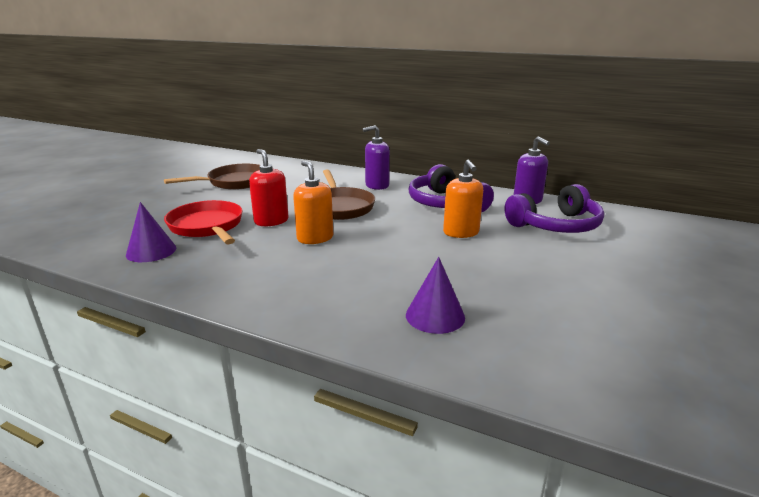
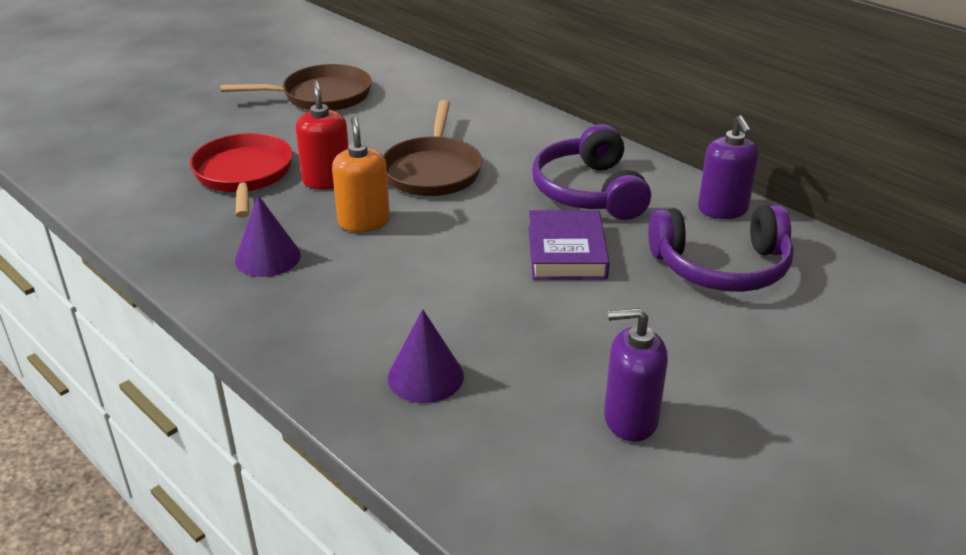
camera: 20 degrees right, 10 degrees up
purple cone [126,202,176,262] -> purple cone moved to [235,195,301,277]
purple soap dispenser [363,125,390,190] -> purple soap dispenser moved to [604,308,668,442]
orange soap dispenser [443,160,483,238] -> purple book [529,210,609,280]

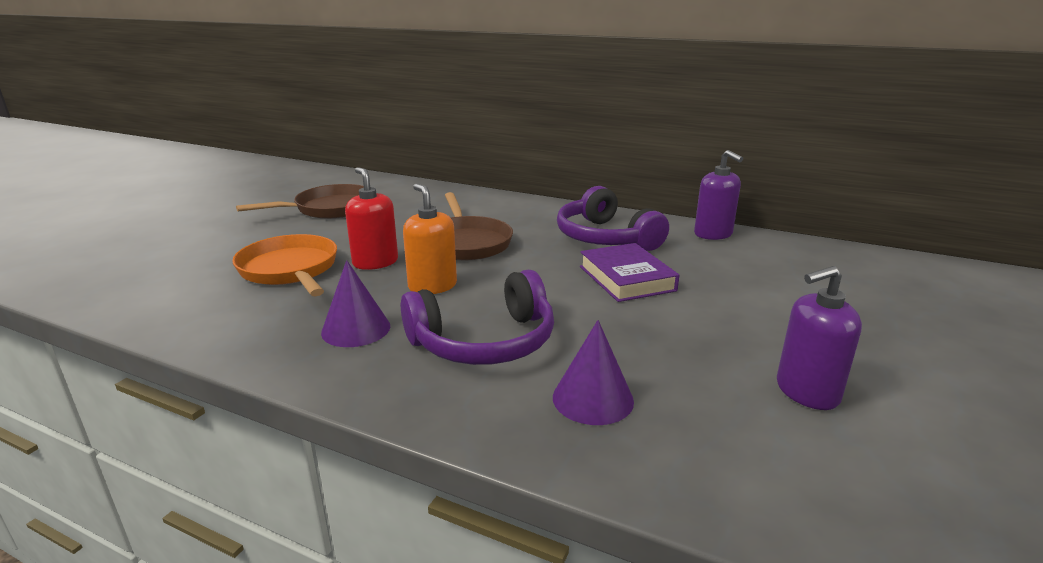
camera: 20 degrees left, 10 degrees down
red pan [190,133,293,218] -> orange pan [232,234,337,296]
purple headphones [648,205,794,292] -> purple headphones moved to [401,270,554,365]

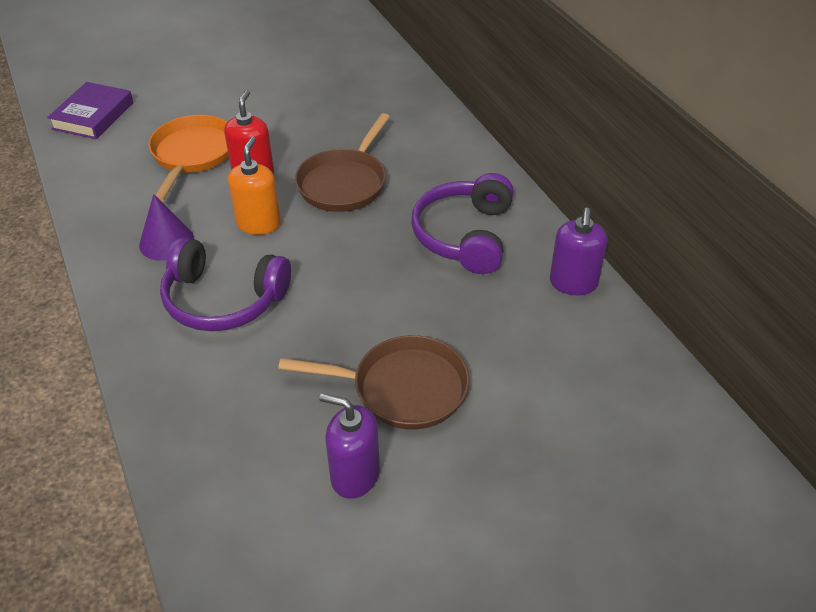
camera: 40 degrees right, 20 degrees up
brown pan [236,184,364,219] -> brown pan moved to [278,335,470,429]
purple cone [553,320,634,425] -> none
purple book [580,243,679,302] -> purple book moved to [47,82,134,139]

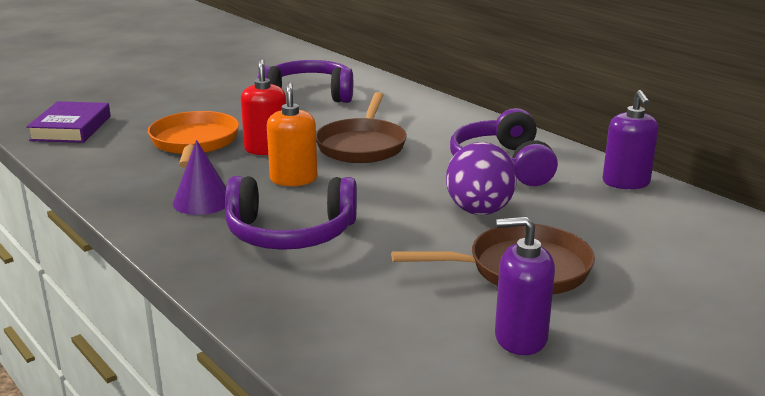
camera: 15 degrees left, 20 degrees down
none -> purple headphones [258,60,353,103]
none -> purple egg [446,142,517,215]

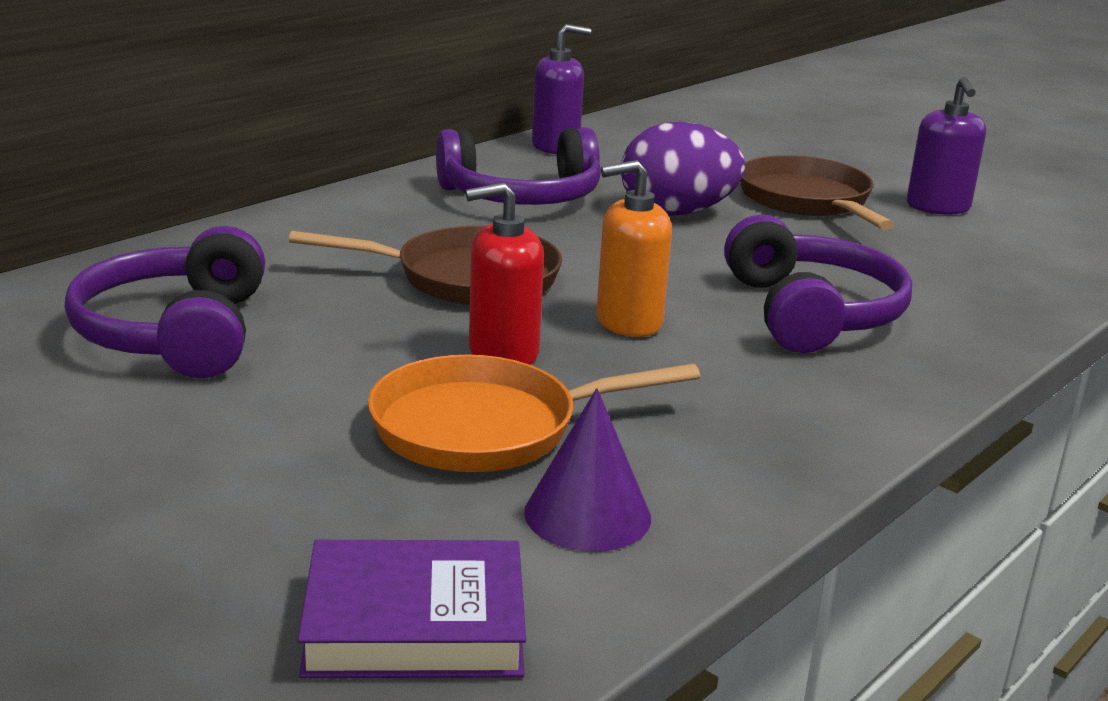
camera: 100 degrees left, 0 degrees up
purple cone [173,140,226,215] -> purple cone moved to [524,388,651,552]

